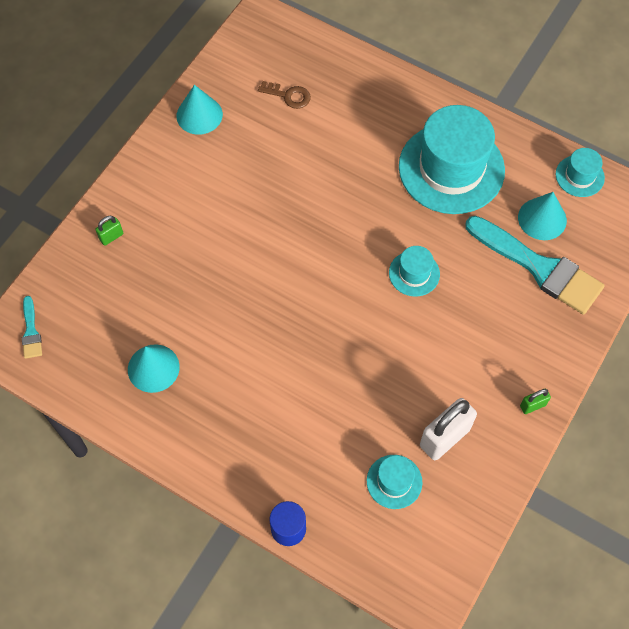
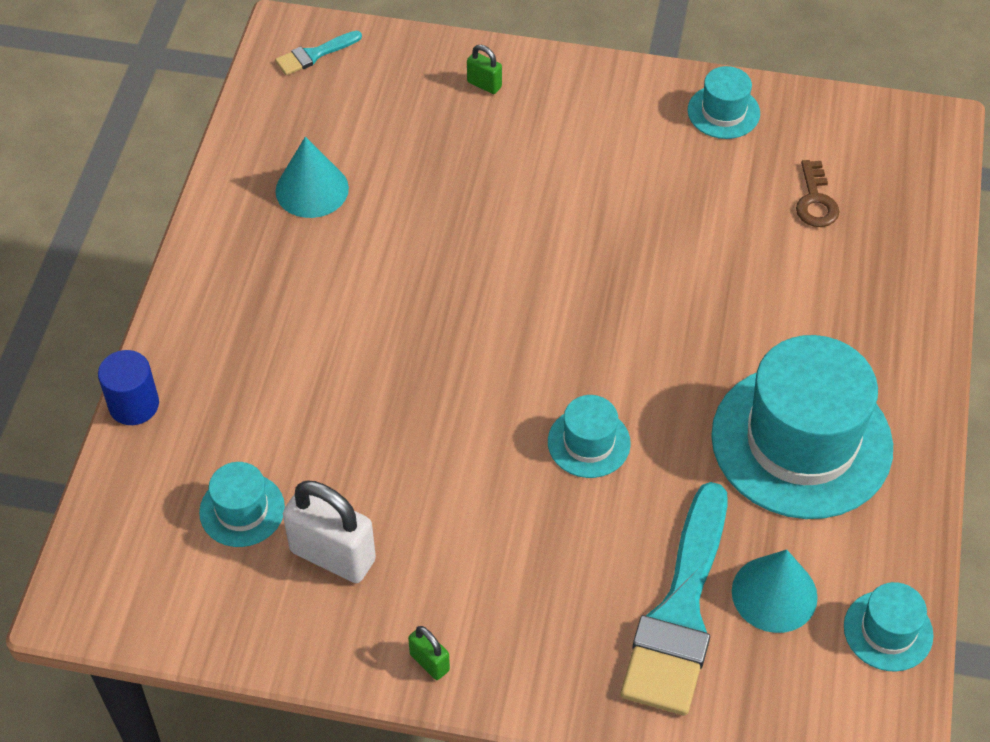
camera: 70 degrees right, 10 degrees down
turquoise cone [176,85,223,135] -> turquoise hat [688,66,760,139]

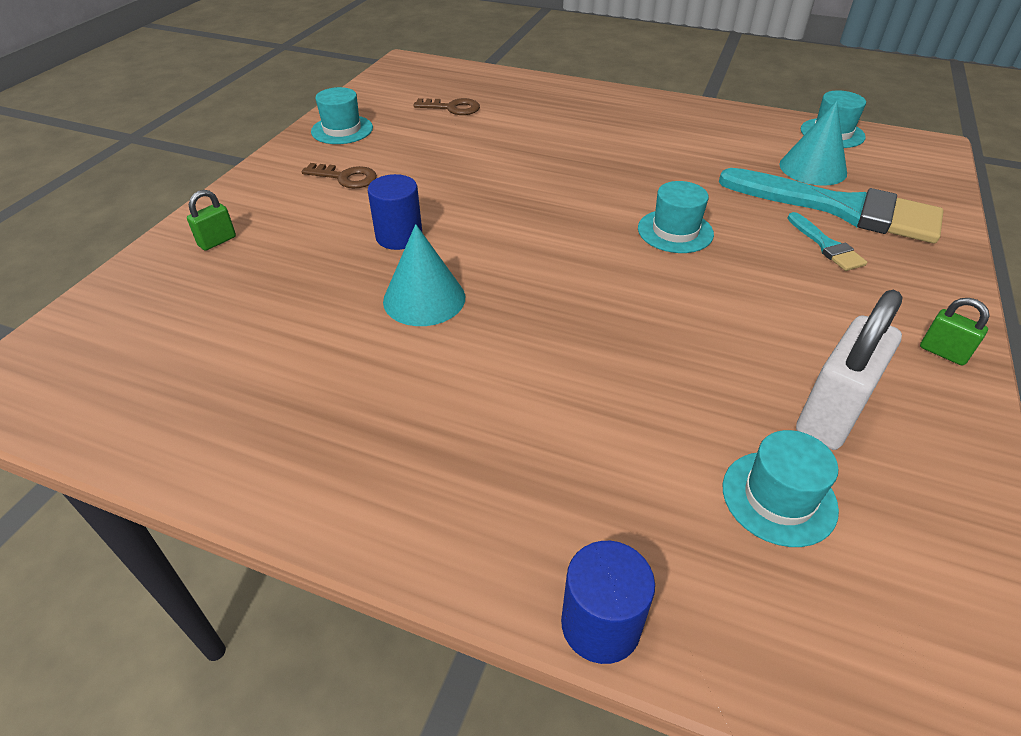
camera: 80 degrees left, 10 degrees down
turquoise brush [275,31,362,75] -> turquoise brush moved to [787,212,867,271]
turquoise cone [275,137,349,218] -> turquoise cone moved to [383,224,465,326]
green padlock [408,626,450,680] -> green padlock turned 75 degrees clockwise [920,298,990,366]
turquoise hat [711,335,893,519] -> none
none -> brown key [302,163,377,188]
none -> blue cylinder [368,174,422,250]

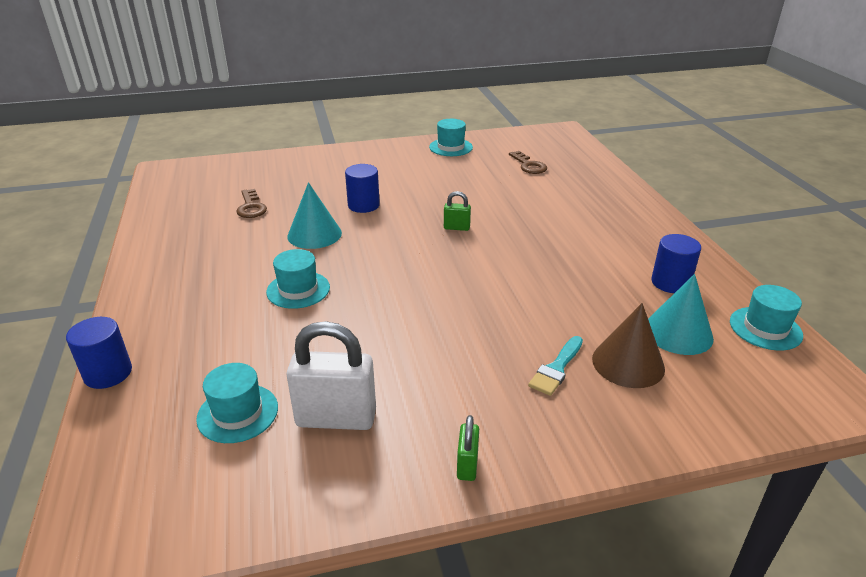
camera: 55 degrees right, 10 degrees down
green padlock [187,190,236,251] -> green padlock moved to [444,191,471,231]
brown key [302,163,377,188] -> brown key moved to [236,189,267,218]
turquoise hat [638,181,714,253] -> turquoise hat moved to [266,249,330,309]
turquoise brush [719,168,944,243] -> brown cone [592,303,665,388]
none -> blue cylinder [651,234,701,293]

